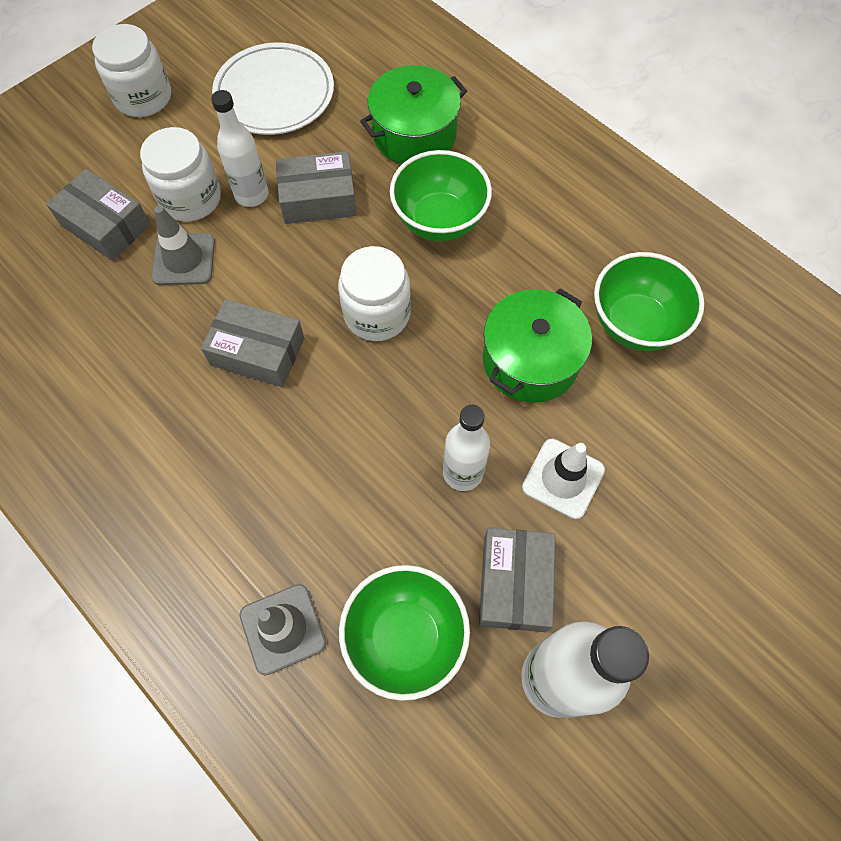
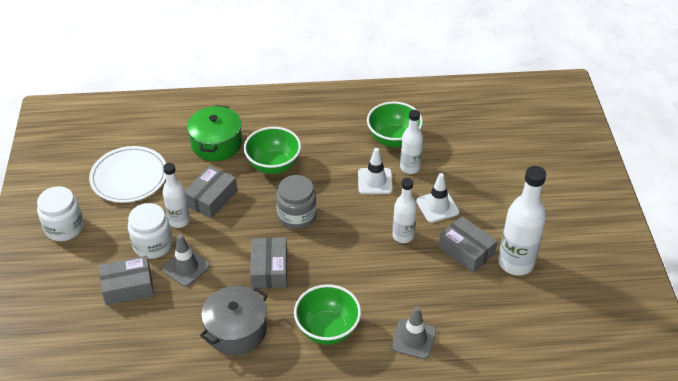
camera: 50 degrees left, 20 degrees down
grey box [201,299,304,387] -> grey box turned 60 degrees counterclockwise [250,238,287,288]
white jar [338,246,411,341] -> grey jar [276,175,317,229]
green bowl [339,565,470,701] -> green bowl moved to [294,284,361,345]
green pot [483,289,592,403] -> white traffic cone [358,148,393,194]
none -> grey pot [200,286,268,355]
none -> white bottle [400,110,423,174]

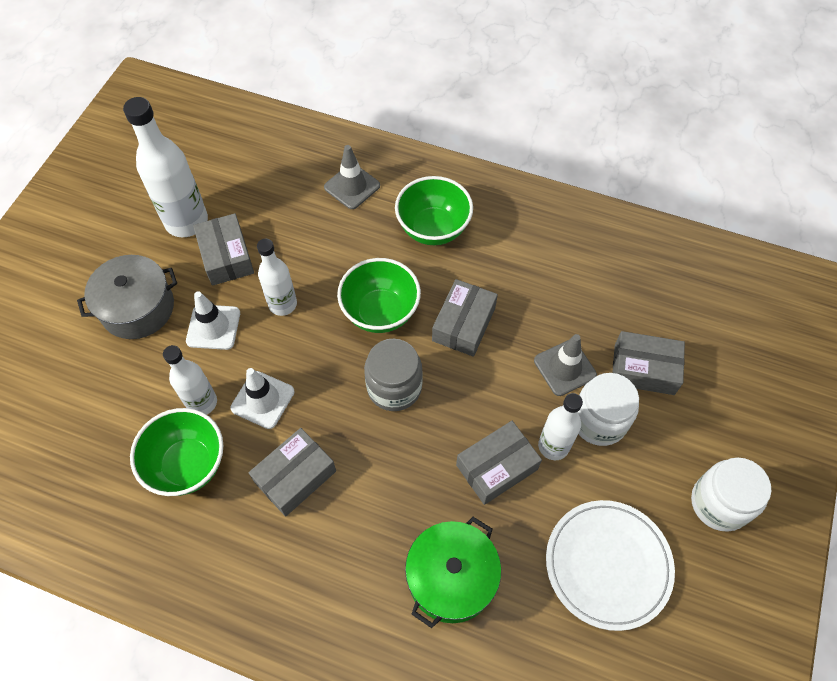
camera: 155 degrees left, 15 degrees up
grey pot [200,286,268,355] -> grey pot moved to [77,255,177,339]
green bowl [244,127,301,174] -> green bowl moved to [337,258,421,333]
none -> grey box [249,428,336,517]

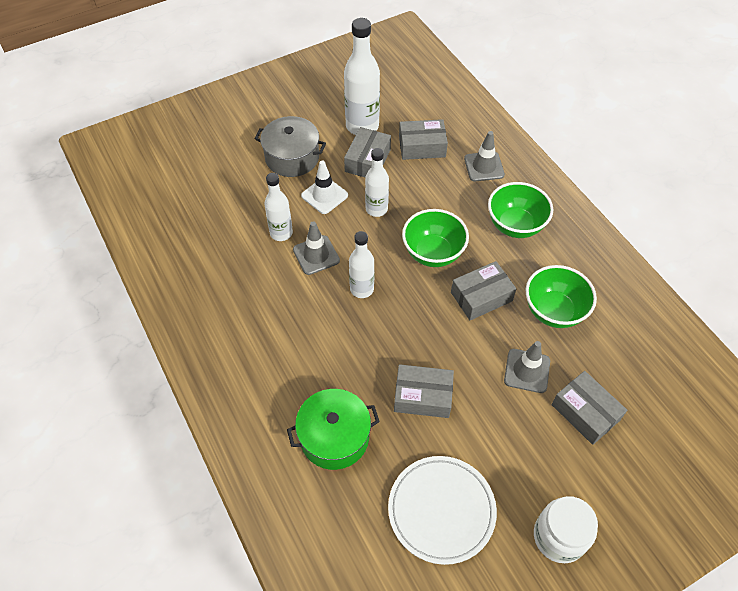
camera: 40 degrees right, 5 degrees down
green bowl [130,408,224,496] -> green bowl moved to [526,265,597,328]
white traffic cone [231,368,295,429] -> grey traffic cone [293,221,340,275]
grey box [249,428,336,517] -> grey box moved to [399,119,448,160]
grey jar [364,339,423,411] -> none
white bottle [538,393,583,460] -> white bottle moved to [349,231,374,298]
white jar [578,373,639,446] -> none

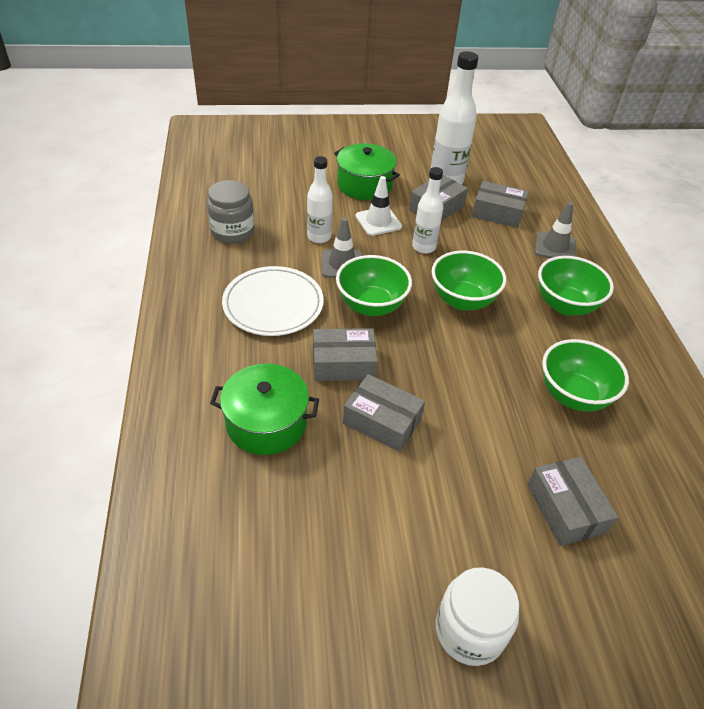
camera: 20 degrees right, 10 degrees down
grey pot [254,116,326,177] -> green pot [334,143,400,200]
white bottle [349,231,374,298] -> green bowl [336,255,412,316]
white plate [388,456,497,565] -> white plate moved to [222,266,324,336]
grey box [451,261,516,321] -> grey box moved to [313,328,378,381]
grey traffic cone [504,341,550,393] -> none
none -> grey jar [207,180,255,244]

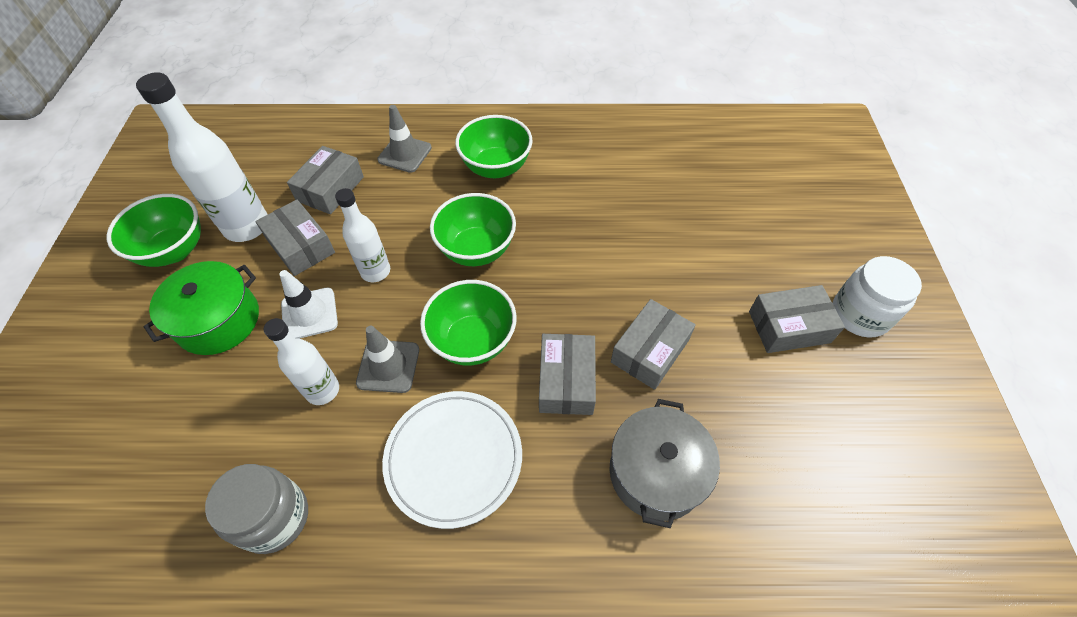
camera: 80 degrees left, 10 degrees up
green pot [210,364,319,455] -> grey pot [610,399,720,528]
grey box [527,457,618,546] -> grey box moved to [749,285,845,353]
green bowl [542,339,629,412] -> green bowl moved to [107,194,201,267]

